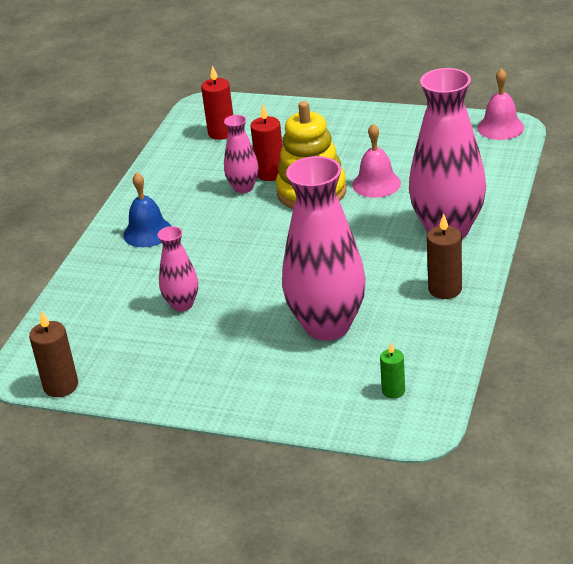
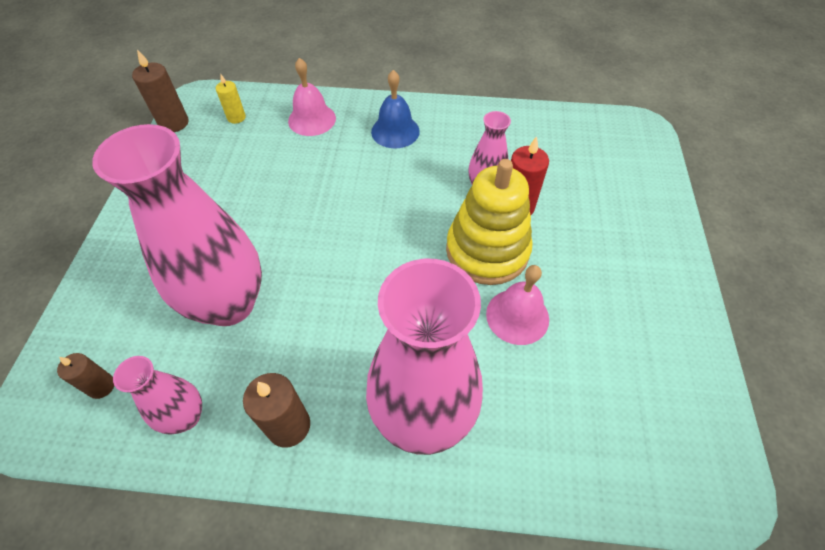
camera: 75 degrees right, 20 degrees up
pink vase [158,226,198,312] -> pink vase moved to [113,356,202,435]
red candle [201,65,233,140] -> none
green candle [380,343,405,399] -> brown candle [57,353,114,399]
pink bell [477,68,524,140] -> pink bell moved to [288,58,336,136]
none -> yellow candle [216,74,246,124]

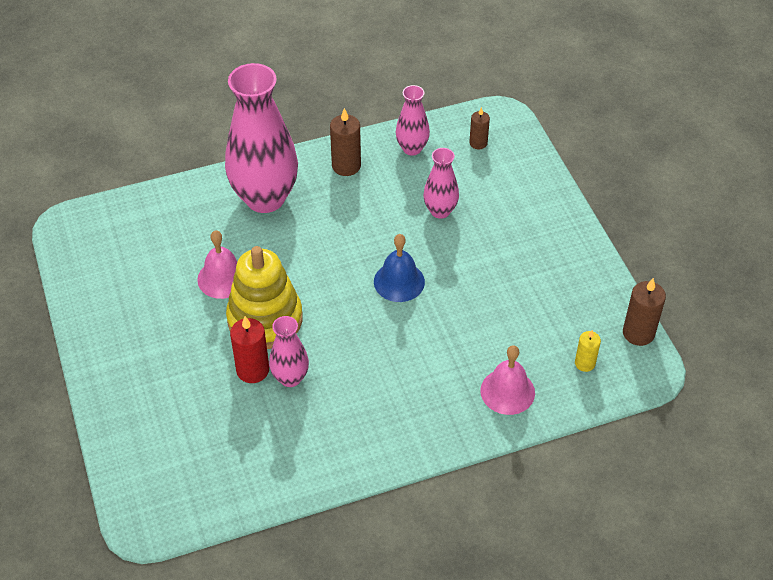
camera: 155 degrees right, 5 degrees down
pink vase [92,124,262,326] -> pink vase [423,148,459,219], size x0.49
blue bell [371,70,420,148] -> blue bell moved to [374,234,425,302]

